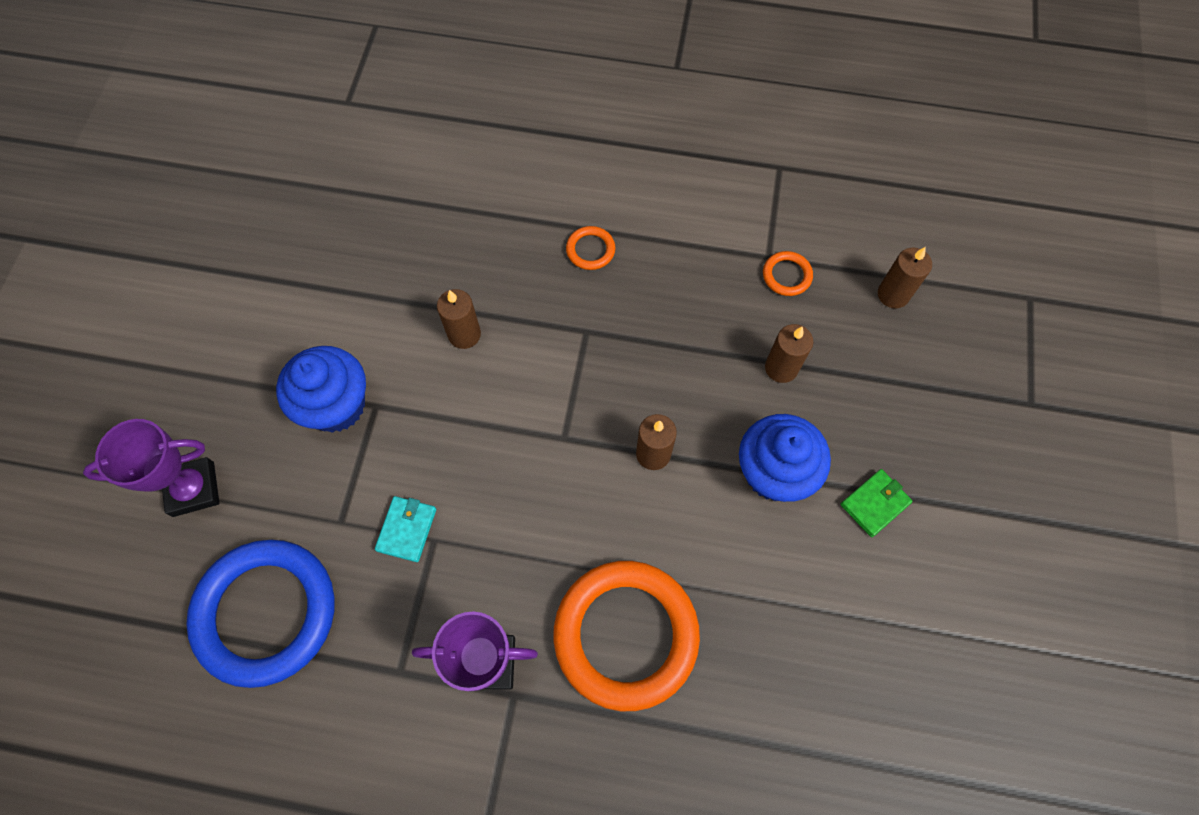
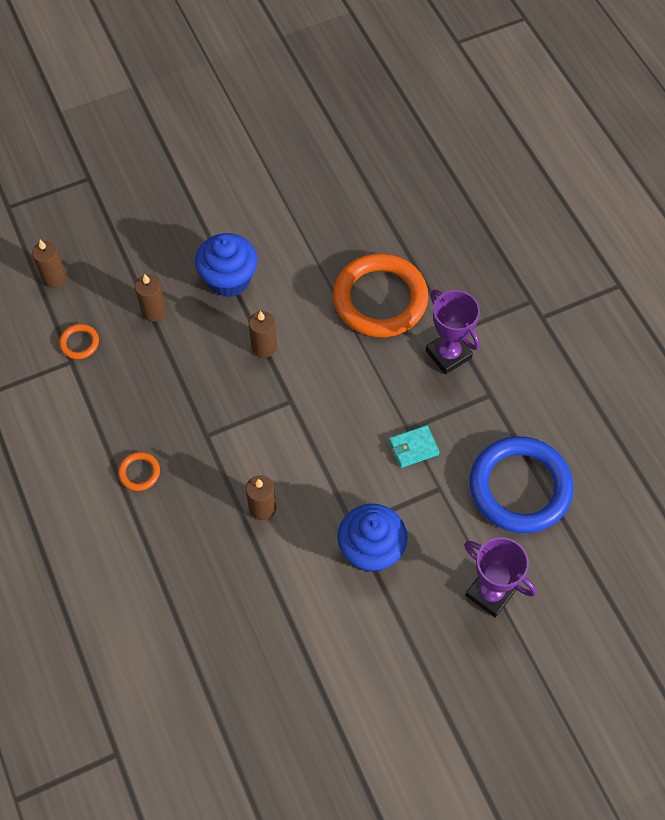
camera: 125 degrees left, 5 degrees down
green wallet [841,469,913,537] -> none

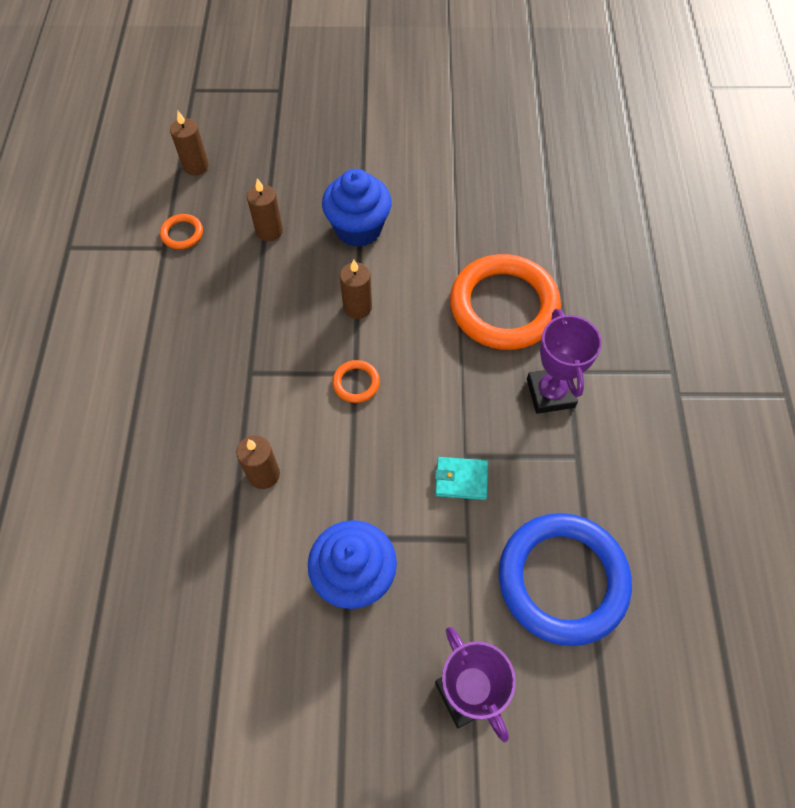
camera: 25 degrees right, 0 degrees up
orange ring [118,452,160,491] -> orange ring moved to [332,360,380,403]

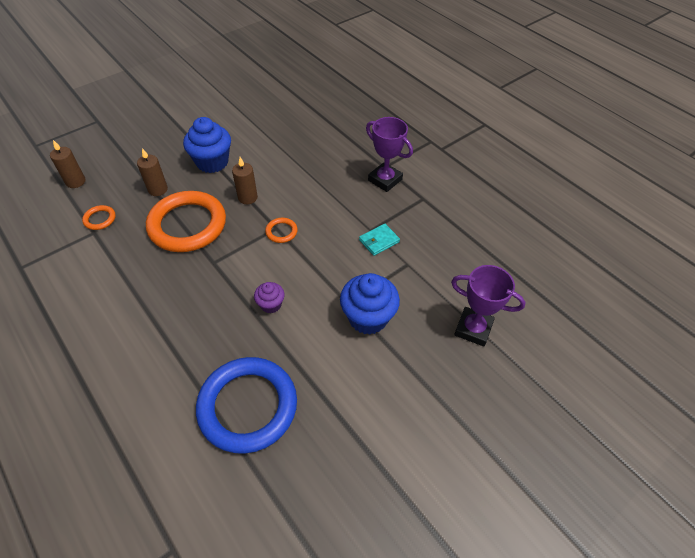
camera: 40 degrees left, 10 degrees down
brown candle [236,435,280,489] -> purple cupcake [254,282,285,313]
orange ring [450,254,561,350] -> orange ring moved to [146,191,226,252]
blue ring [499,513,632,646] -> blue ring moved to [196,357,297,454]

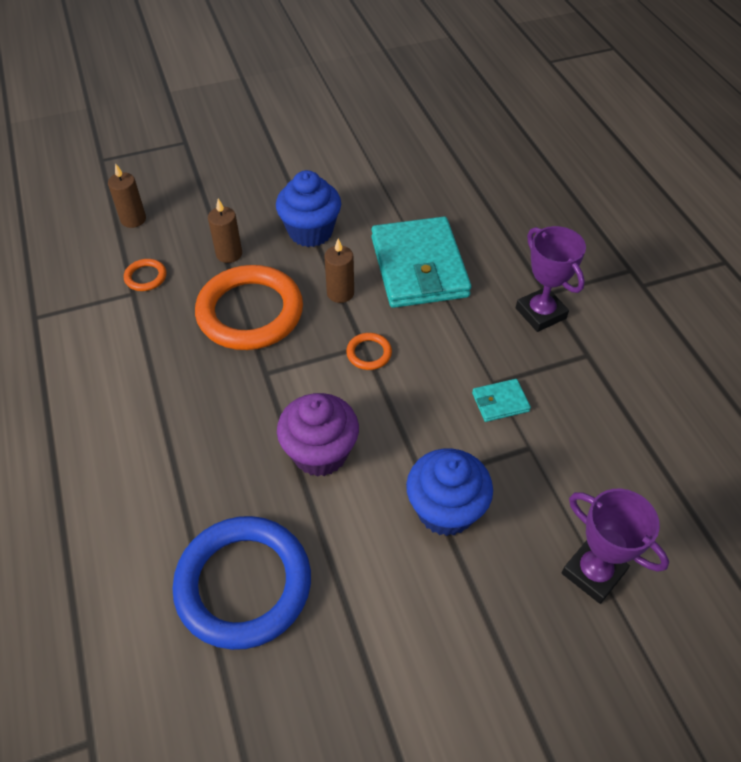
camera: 20 degrees right, 0 degrees up
purple cupcake [254,282,285,313] -> purple cupcake [277,393,359,477], size x1.89
none -> turquoise wallet [371,217,471,308]

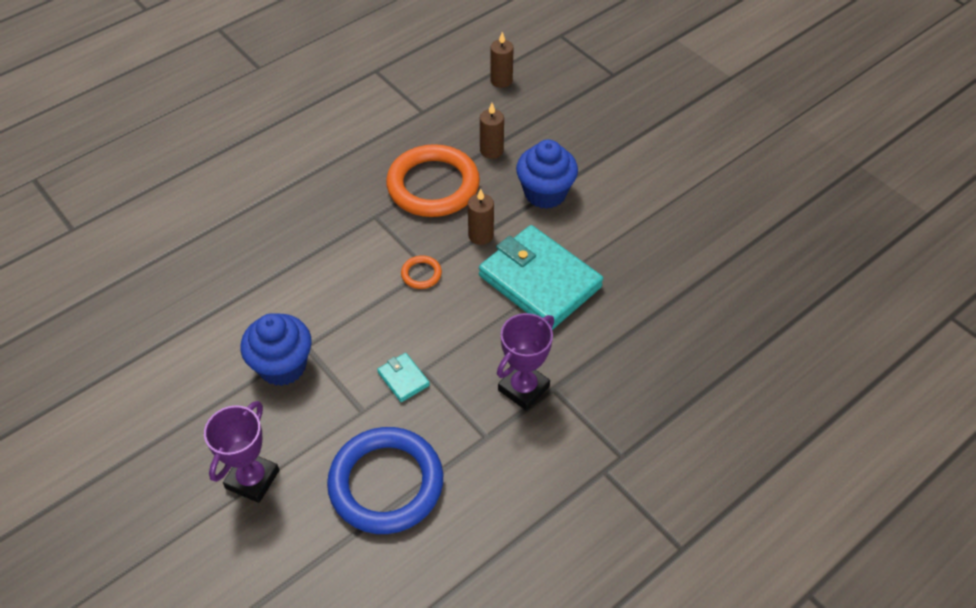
camera: 70 degrees right, 0 degrees up
orange ring [124,259,167,291] -> none
blue ring [172,516,311,650] -> blue ring moved to [327,427,443,534]
purple cupcake [277,393,359,477] -> none
turquoise wallet [371,217,471,308] -> turquoise wallet turned 75 degrees clockwise [479,225,603,330]

